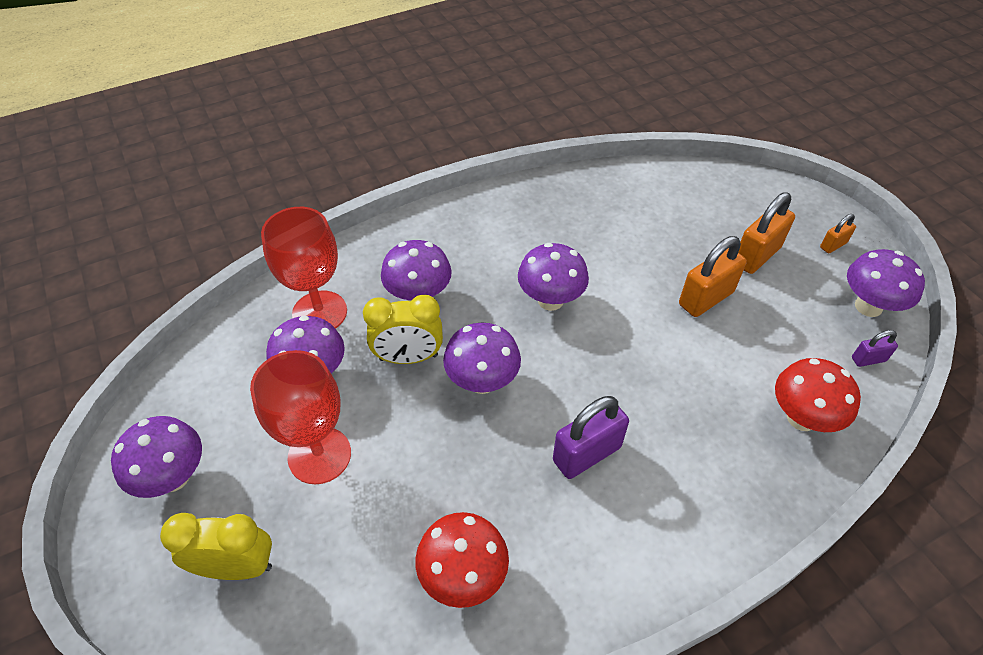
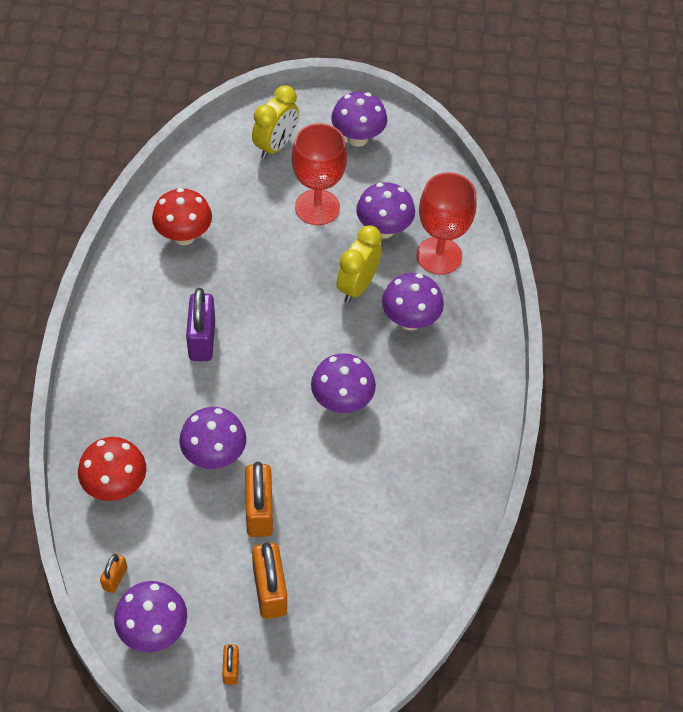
camera: 120 degrees right, 5 degrees up
purple mushroom [443,323,521,394] -> purple mushroom moved to [179,407,246,469]
purple padlock [852,330,898,367] -> orange padlock [100,553,128,593]

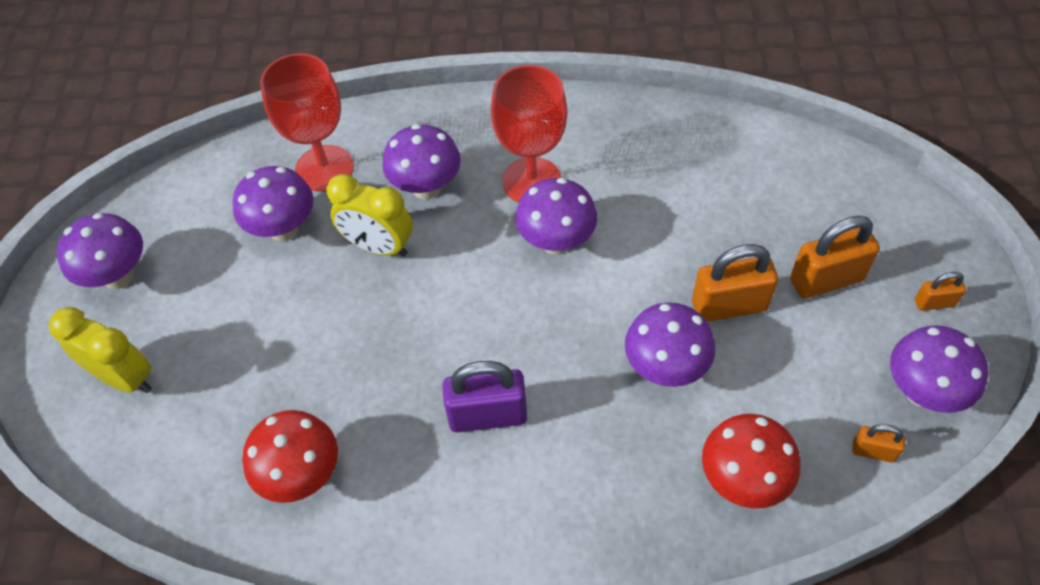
camera: 90 degrees left, 0 degrees up
red goblet [292,123,347,225] -> red goblet moved to [491,65,567,203]

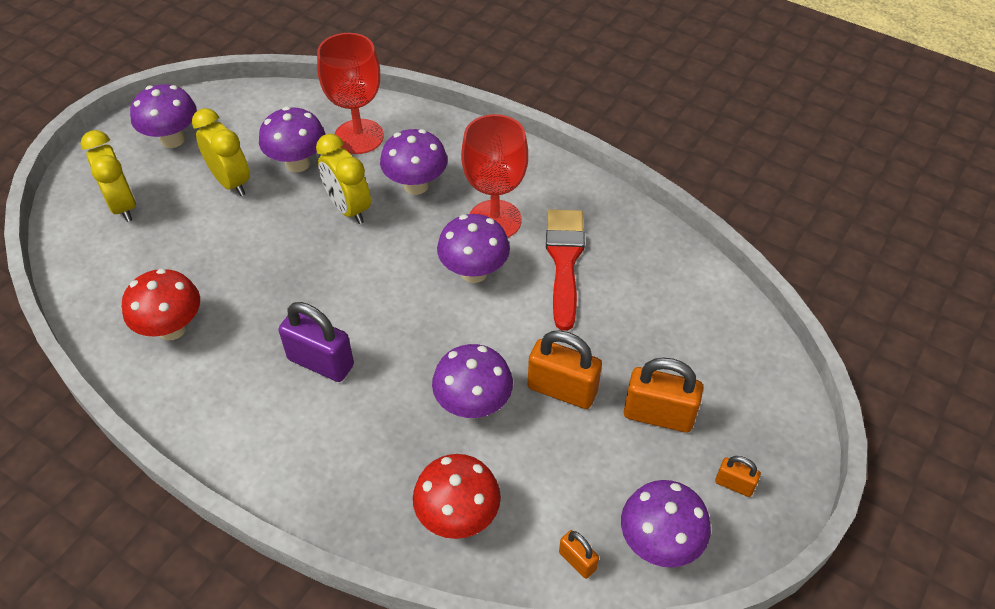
camera: 30 degrees right, 5 degrees down
none -> yellow clock [192,108,250,196]
none -> red brush [546,209,585,331]

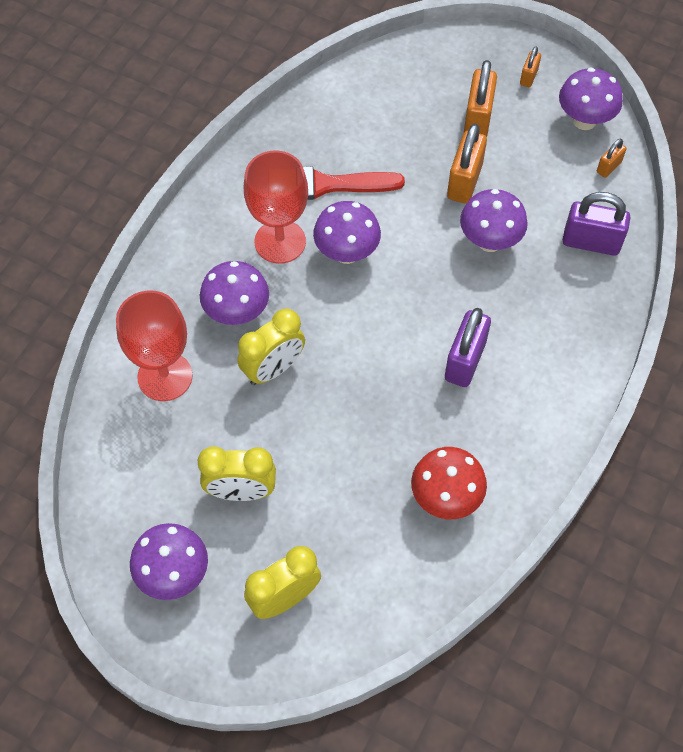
camera: 95 degrees left, 10 degrees up
yellow clock [192,108,250,196] -> yellow clock turned 135 degrees counterclockwise [198,446,276,501]
purple mushroom [259,107,325,172] -> none
red mushroom [413,454,501,539] -> purple padlock [563,192,630,256]

